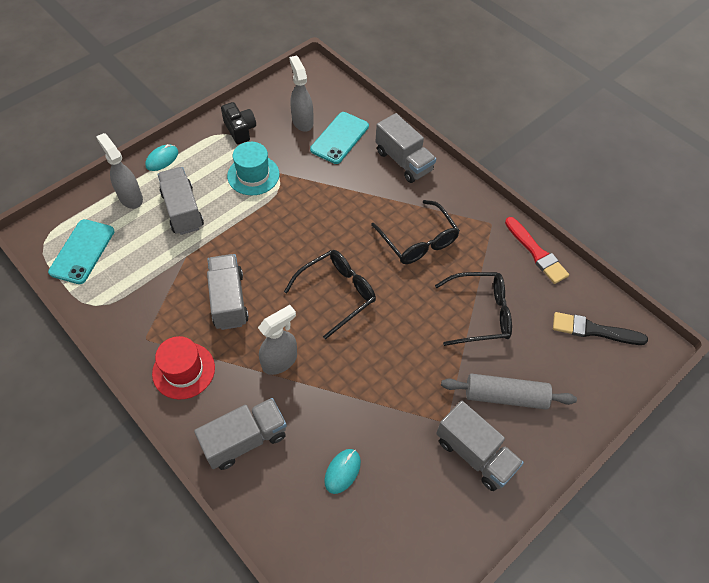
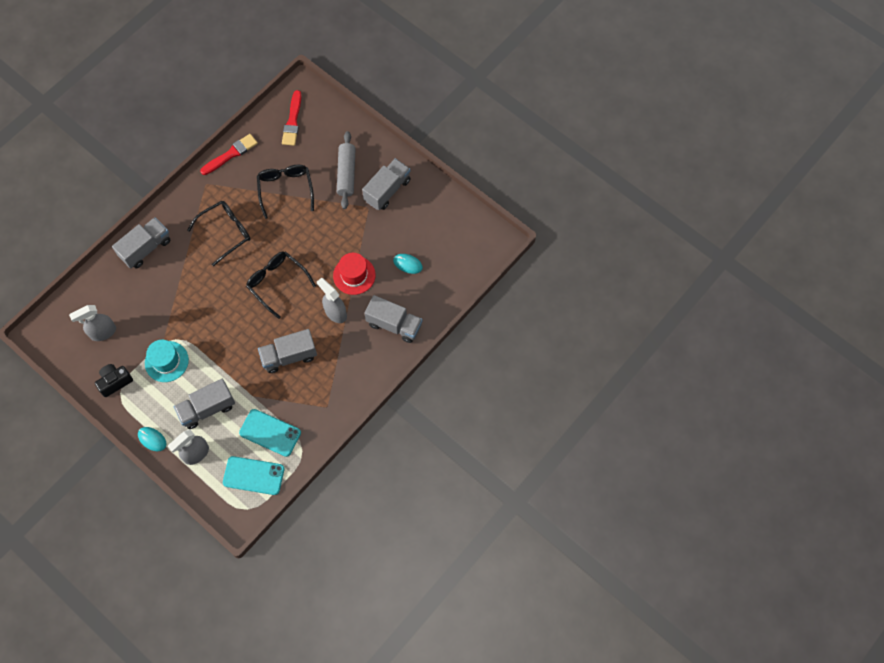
camera: 95 degrees left, 10 degrees up
red hat [152,336,215,400] -> red hat moved to [333,253,376,295]
grey truck [194,398,287,470] -> grey truck turned 150 degrees clockwise [364,295,423,343]
turquoise phone [310,112,369,164] -> turquoise phone moved to [239,409,301,457]
black brush [553,312,648,345] -> red brush [282,90,302,146]

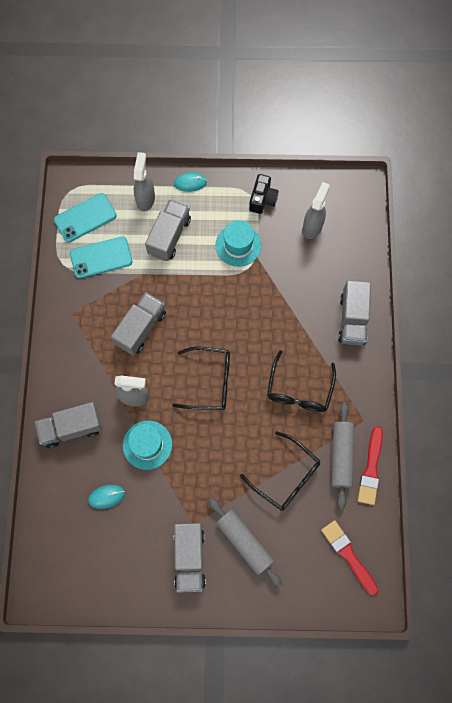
camera: 140 degrees right, 5 degrees up
red hat [333,253,376,295] -> turquoise hat [123,421,172,470]
none -> grey rolling pin [332,402,354,509]

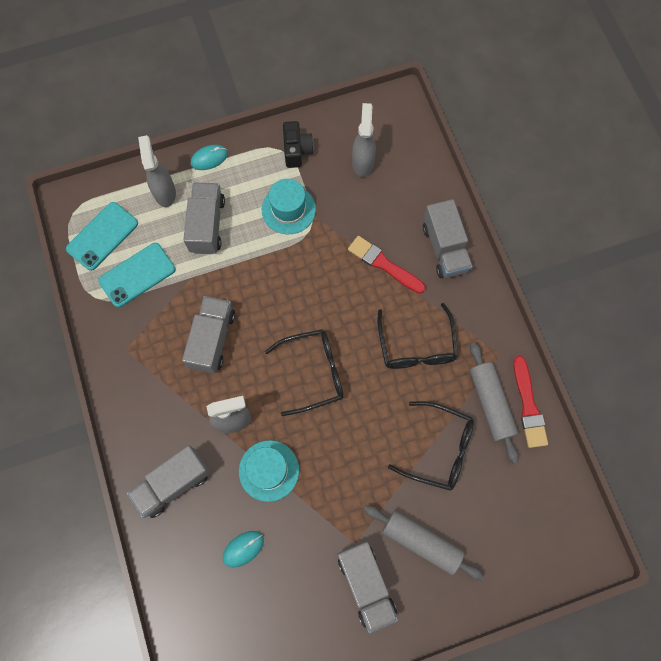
camera: 20 degrees left, 0 degrees up
red brush [321,520,379,595] -> red brush moved to [348,236,426,294]

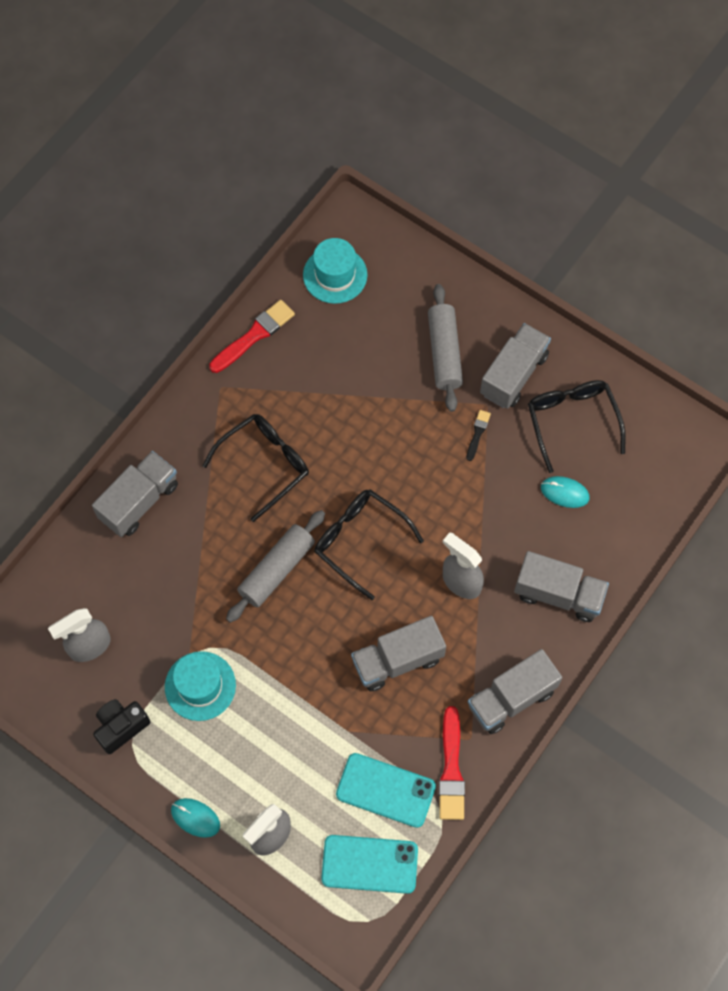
camera: 125 degrees left, 5 degrees down
grey truck [184,183,225,254] -> grey truck moved to [468,649,562,734]
turquoise hat [239,440,299,502] -> turquoise hat moved to [303,238,367,304]
red brush [348,236,426,294] -> red brush moved to [439,706,465,820]
black glasses [388,401,474,491] -> black glasses moved to [528,380,626,473]
grey rolling pin [470,342,519,464] -> grey rolling pin moved to [226,510,325,623]
none -> black brush [466,410,491,461]

